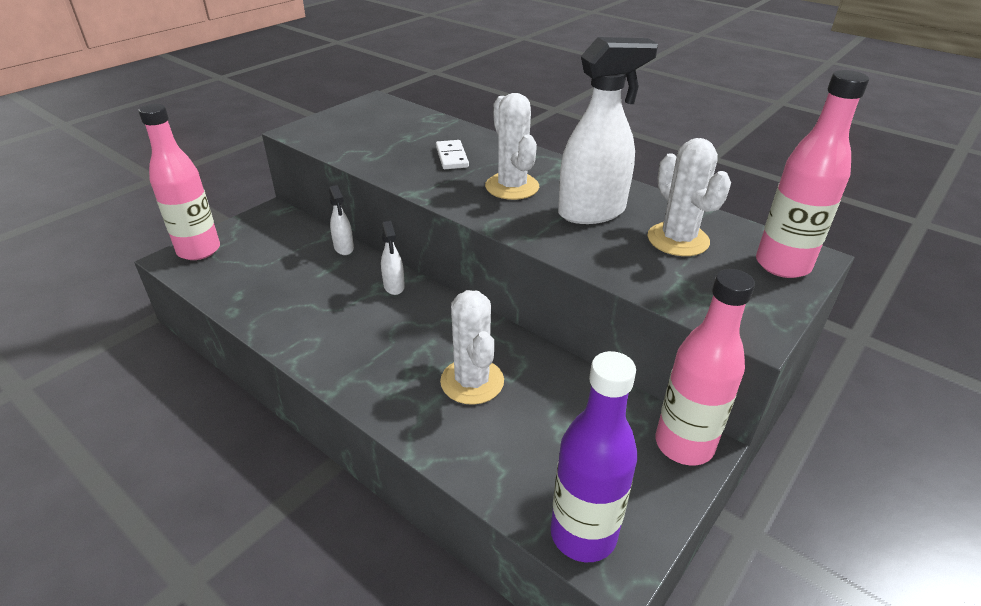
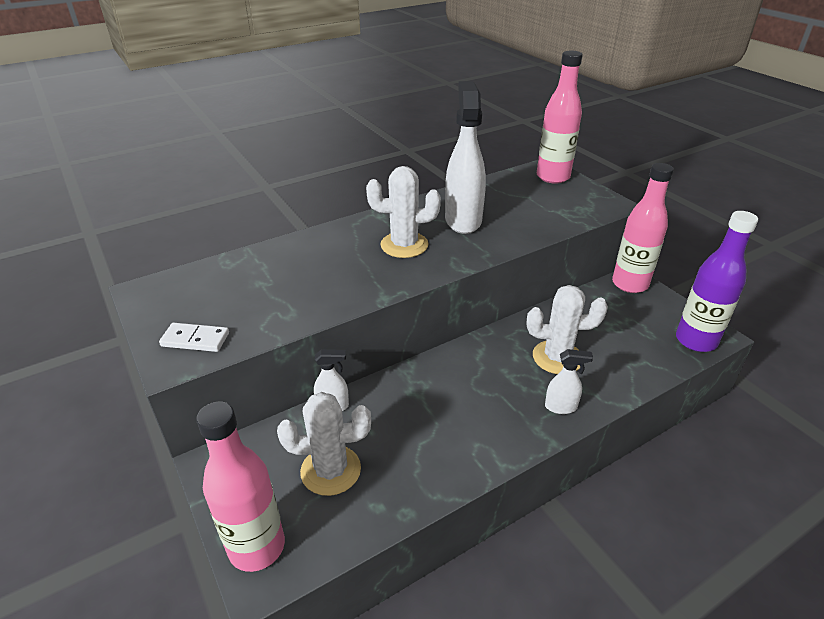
camera: 70 degrees left, 0 degrees up
white spray bottle [381,221,405,295] -> white spray bottle moved to [545,349,593,414]
white domino [436,140,469,169] -> white domino moved to [159,323,229,352]
white cactus [648,138,731,256] -> white cactus moved to [277,392,371,496]

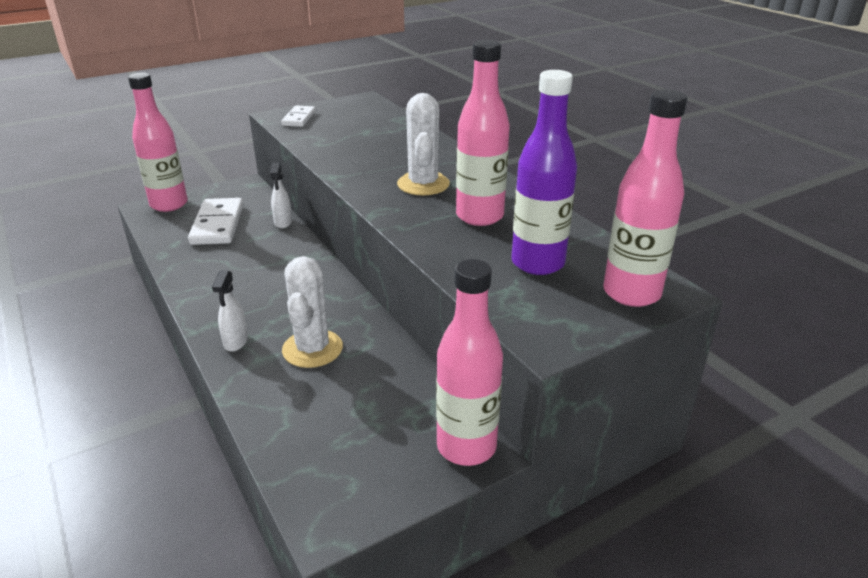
camera: 90 degrees right, 5 degrees down
white cactus [277,392,371,496] -> white domino [188,198,243,245]
white spray bottle [445,81,486,234] -> pink bottle [456,40,510,226]
purple bottle [676,211,758,352] -> purple bottle moved to [512,70,577,275]

